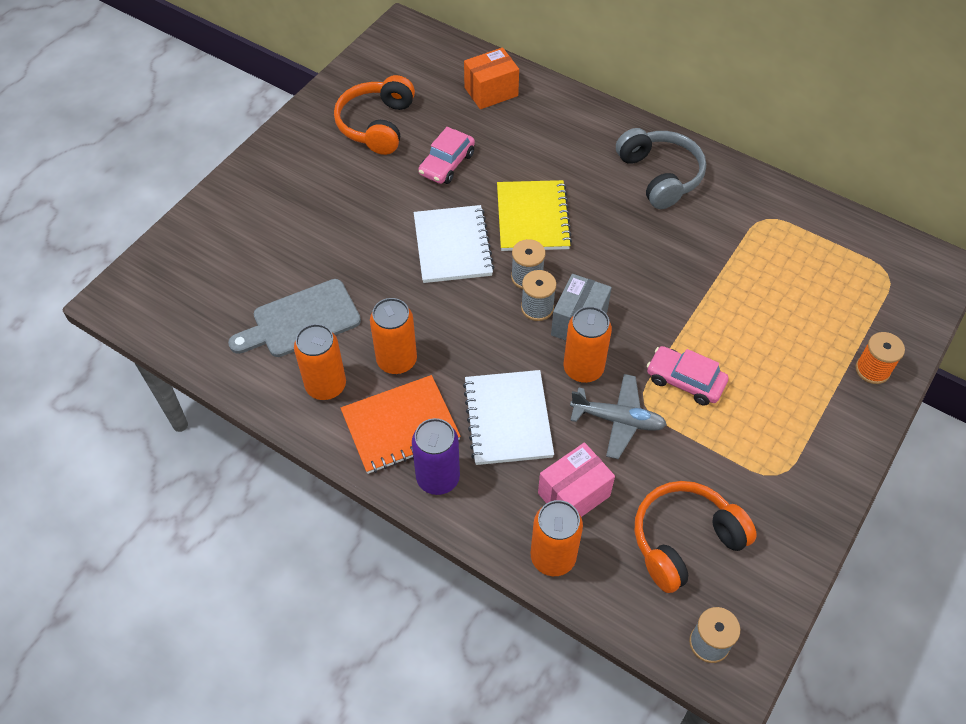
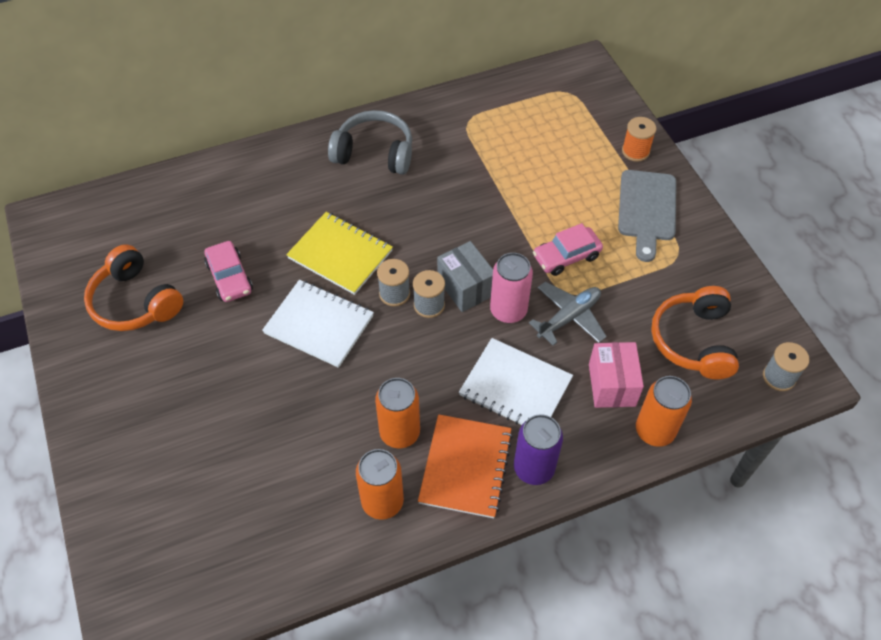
camera: 55 degrees left, 0 degrees up
grey cutting board [228,279,361,357] -> grey cutting board moved to [618,170,676,262]
orange box [464,47,519,109] -> none
orange can [564,306,612,383] -> pink can [490,253,533,323]

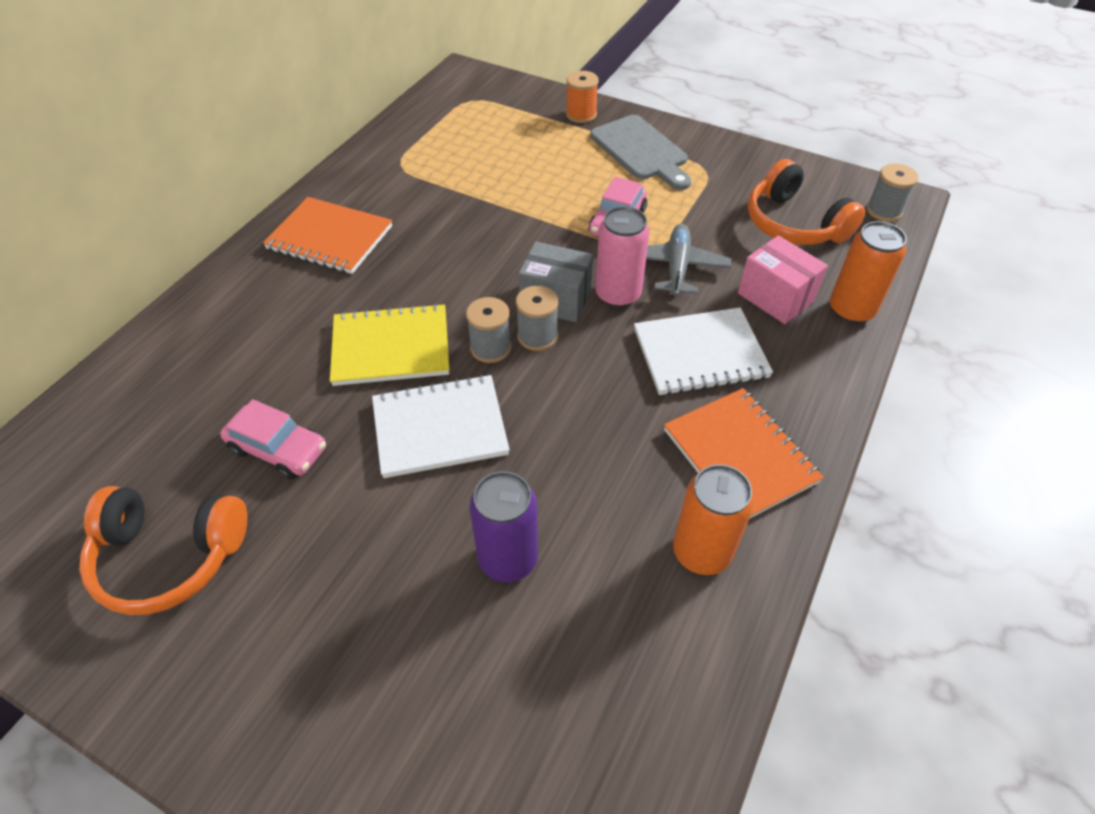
camera: 40 degrees left, 5 degrees down
grey headphones [328,110,412,175] -> orange notebook [263,197,392,274]
orange can [375,378,420,448] -> none
purple can [514,414,563,485] -> purple can moved to [469,471,538,582]

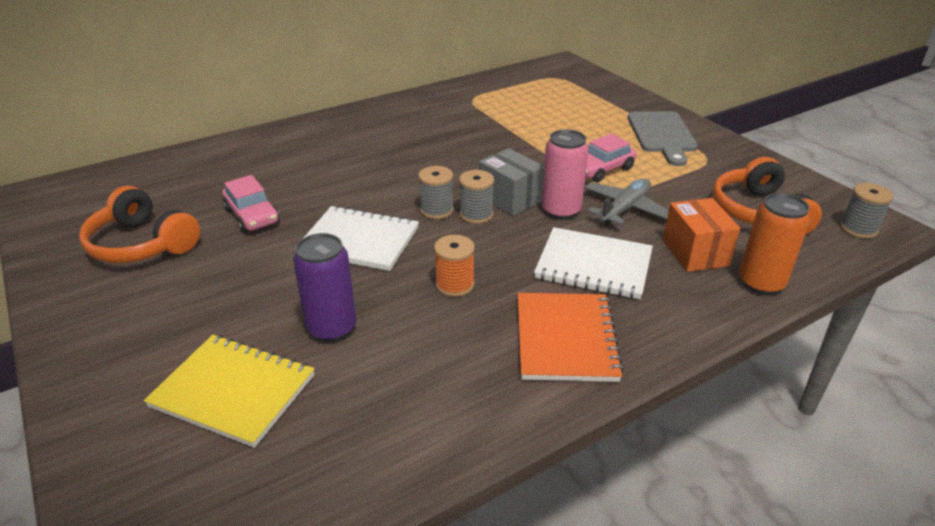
camera: 30 degrees right, 15 degrees down
orange notebook [263,197,392,274] -> none
yellow notebook [330,303,449,386] -> yellow notebook moved to [144,335,315,448]
orange spool [566,71,599,123] -> orange spool moved to [434,235,475,297]
orange can [673,464,754,575] -> none
pink box [738,235,828,324] -> orange box [663,198,741,272]

